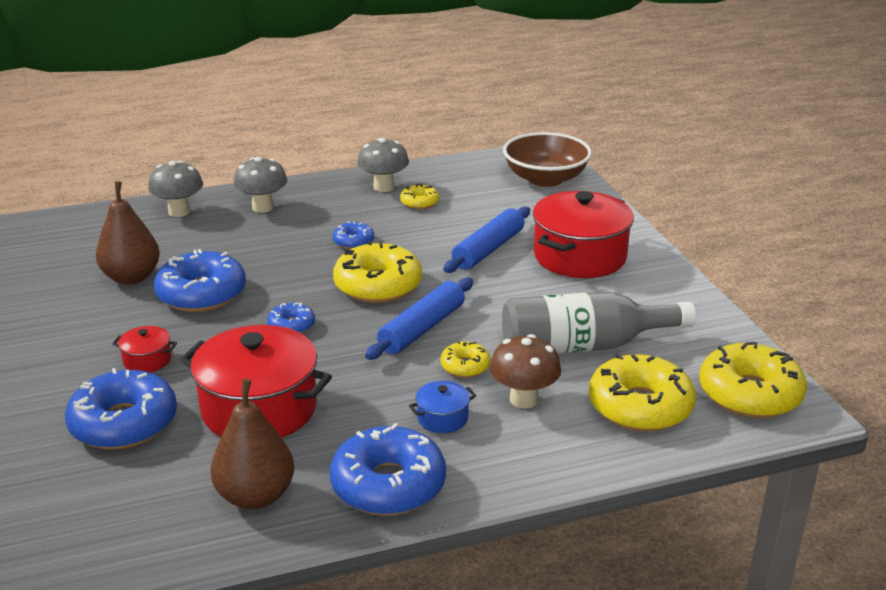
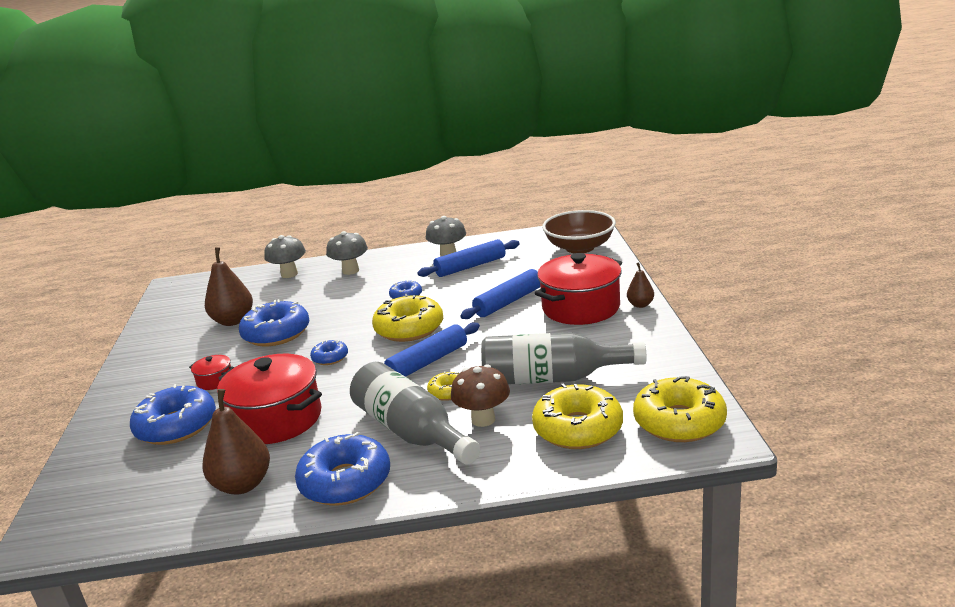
camera: 15 degrees right, 5 degrees down
yellow donut [400,183,439,209] -> blue rolling pin [417,239,520,277]
blue pot [409,381,476,433] -> grey bottle [350,362,480,464]
none -> brown pear [627,262,654,308]

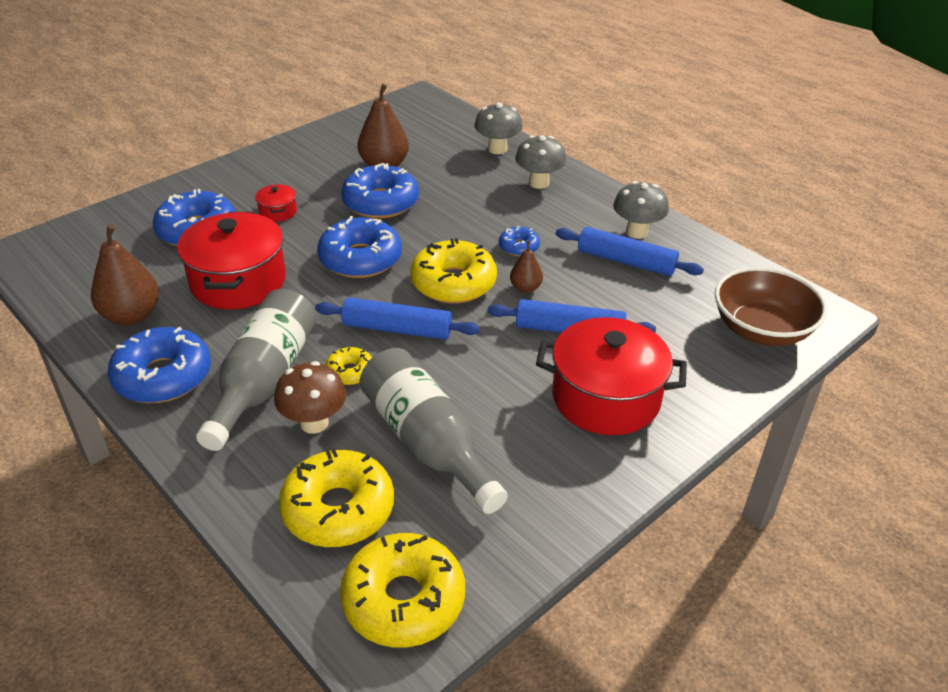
camera: 50 degrees right, 15 degrees up
blue donut [310,340,348,365] -> blue donut [317,216,402,278], size x1.98
brown pear [627,262,654,308] -> brown pear moved to [510,240,543,293]

